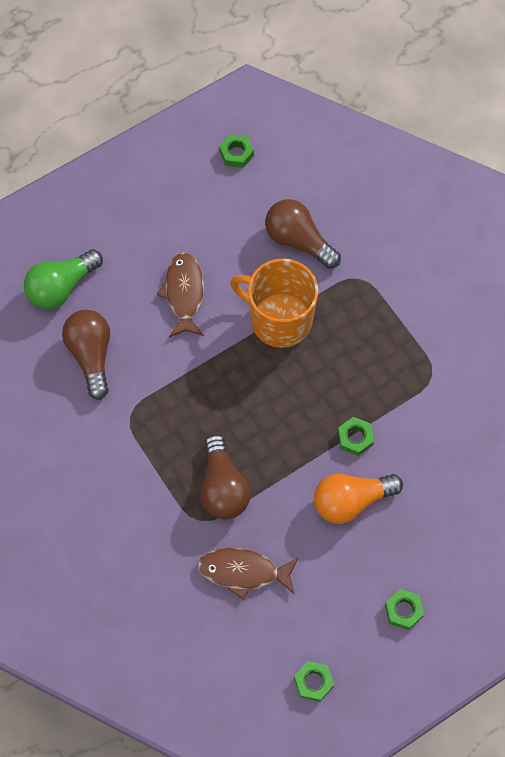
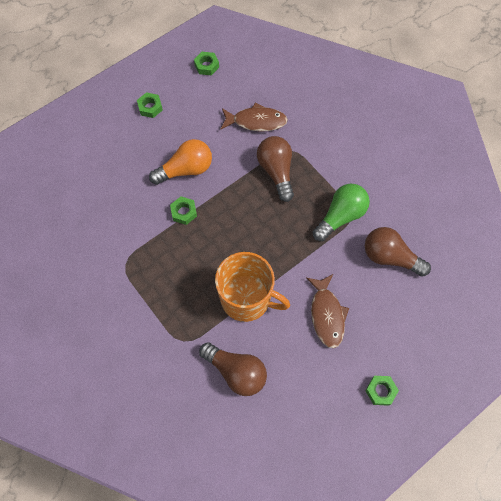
camera: 175 degrees right, 0 degrees up
green light bulb [24,249,103,309] -> green light bulb moved to [313,184,370,241]
brown light bulb [62,310,110,400] -> brown light bulb turned 135 degrees clockwise [365,227,431,277]
green nut [219,134,254,168] -> green nut moved to [365,376,399,406]

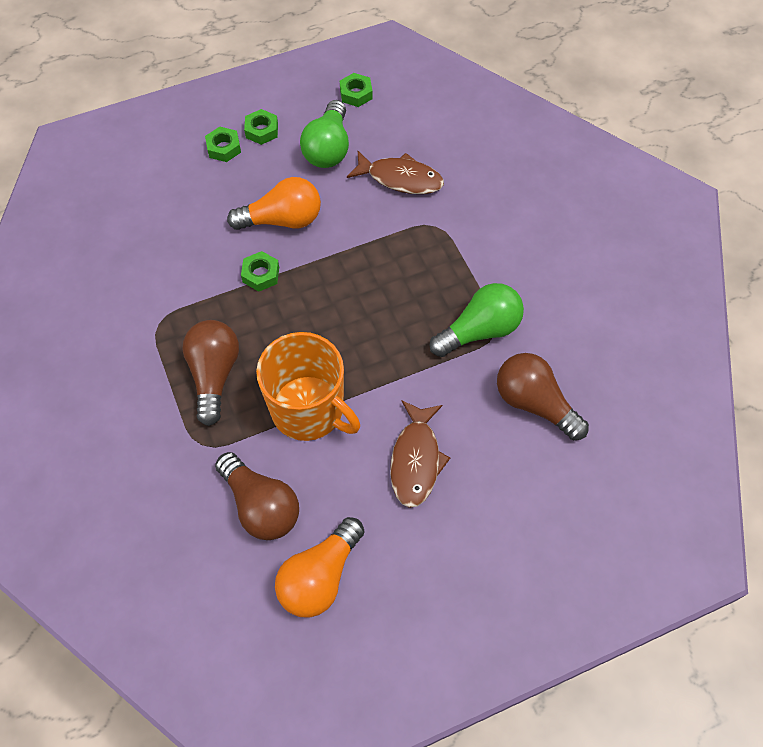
camera: 15 degrees right, 5 degrees down
brown light bulb [257,136,294,202] -> brown light bulb moved to [182,320,239,426]
green nut [365,376,399,406] -> green nut moved to [205,127,241,162]
none -> orange light bulb [275,517,364,618]
none -> green light bulb [300,100,349,168]

